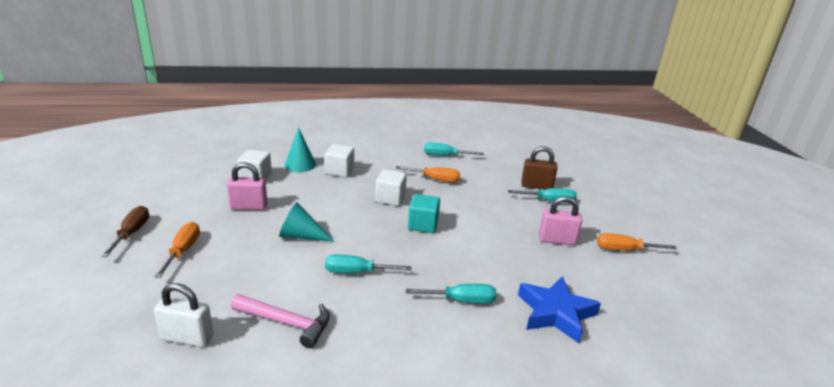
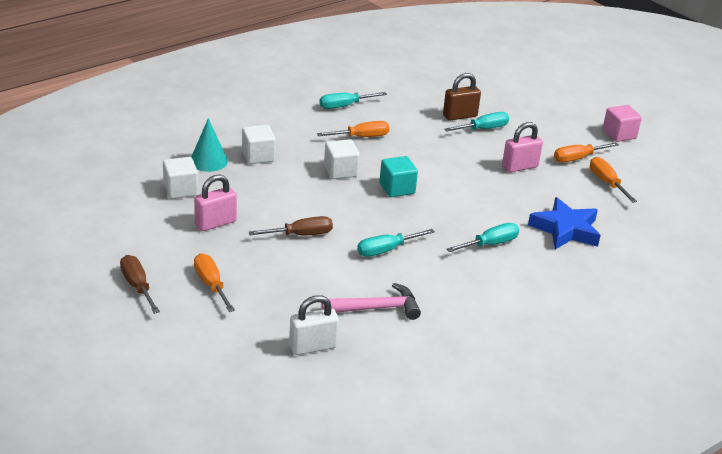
camera: 30 degrees left, 5 degrees up
turquoise cone [279,202,335,242] -> brown screwdriver [249,216,333,235]
none -> orange screwdriver [590,157,637,203]
none -> pink cube [603,105,642,142]

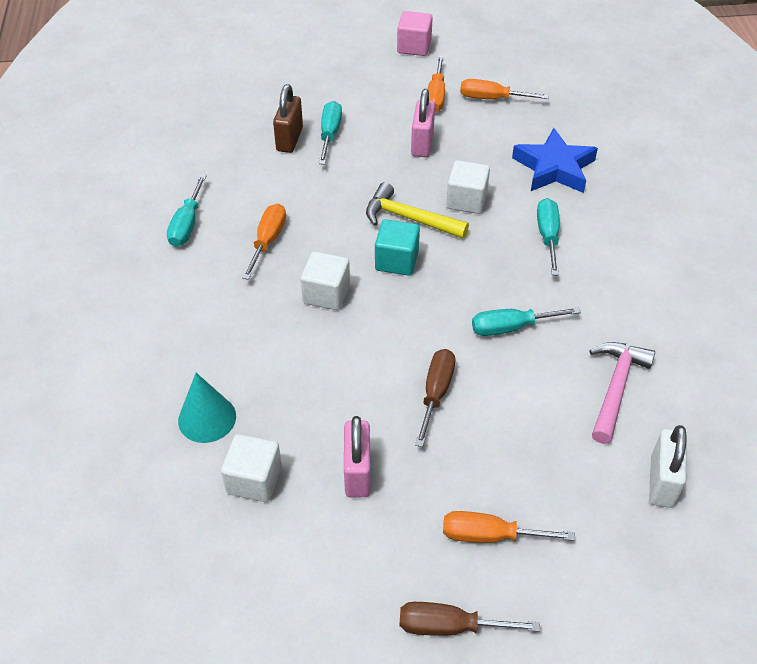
camera: 55 degrees left, 15 degrees up
white cube [242,125,276,164] -> white cube moved to [446,160,490,214]
turquoise screwdriver [357,229,435,257] -> turquoise screwdriver turned 75 degrees clockwise [472,307,581,336]
none -> yellow hammer [366,182,469,239]

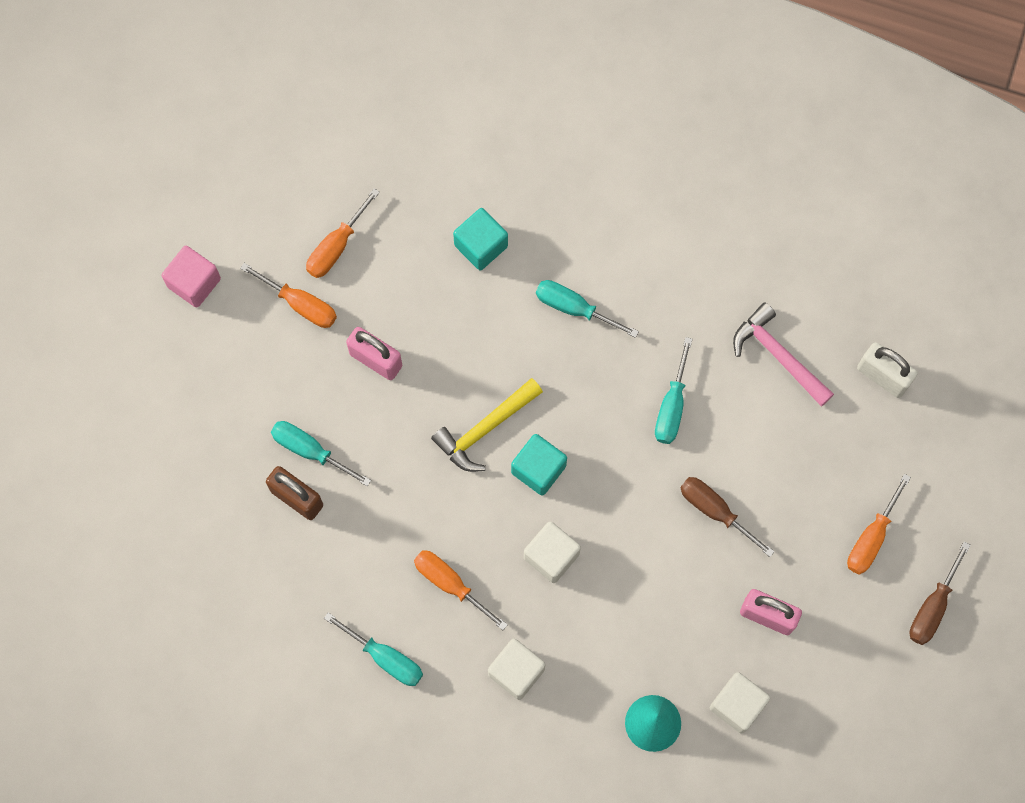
camera: 65 degrees left, 25 degrees up
white cube [446,160,490,214] -> white cube moved to [488,639,545,700]
blue star [512,128,598,193] -> turquoise cube [453,208,508,270]

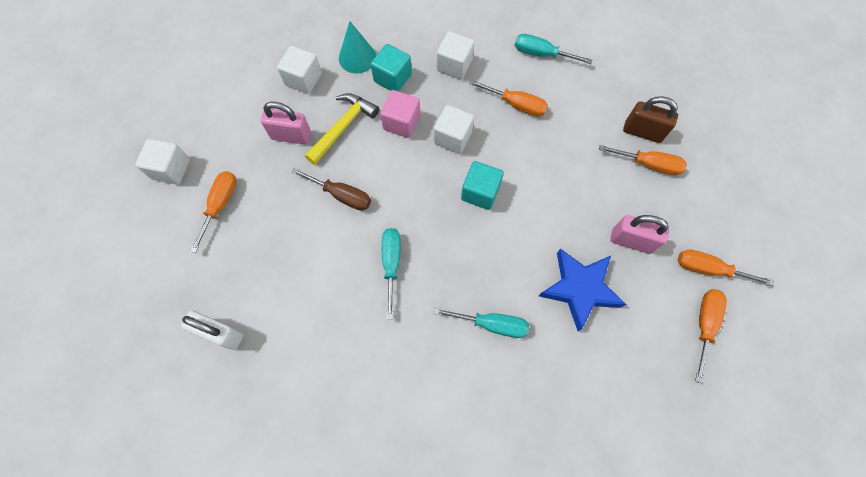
camera: 165 degrees right, 5 degrees down
pink cube [161,246,221,308] -> pink cube moved to [380,90,420,138]
turquoise screwdriver [271,421,371,486] -> orange screwdriver [599,145,687,175]
yellow hammer [431,378,543,472] -> yellow hammer moved to [305,93,379,165]
turquoise cube [453,208,508,270] -> turquoise cube moved to [371,44,412,91]
pink hammer [733,302,834,407] -> none
brown screwdriver [909,541,971,645] -> white cube [135,139,190,185]
none -> blue star [539,248,626,331]

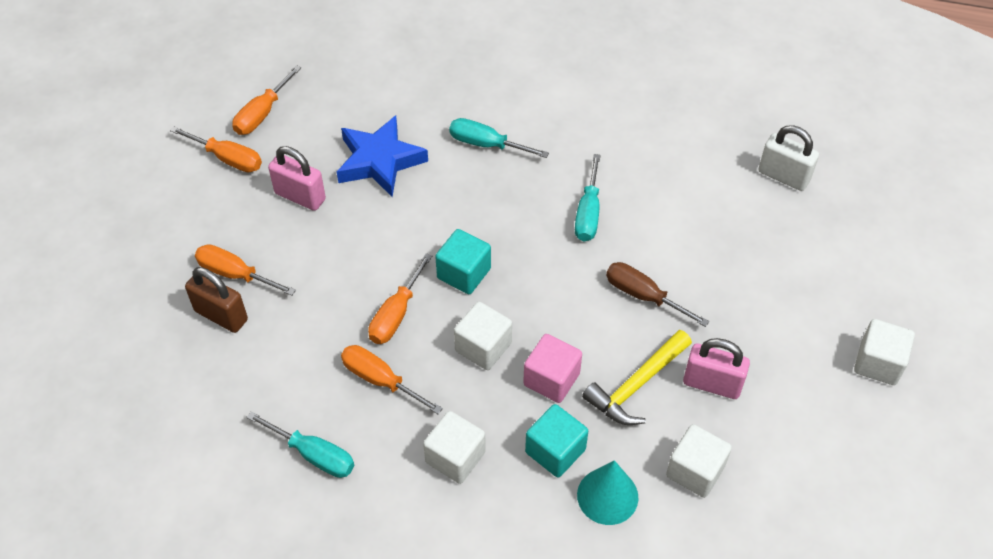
camera: 170 degrees left, 15 degrees down
orange screwdriver [190,171,237,253] -> orange screwdriver moved to [368,253,432,344]

